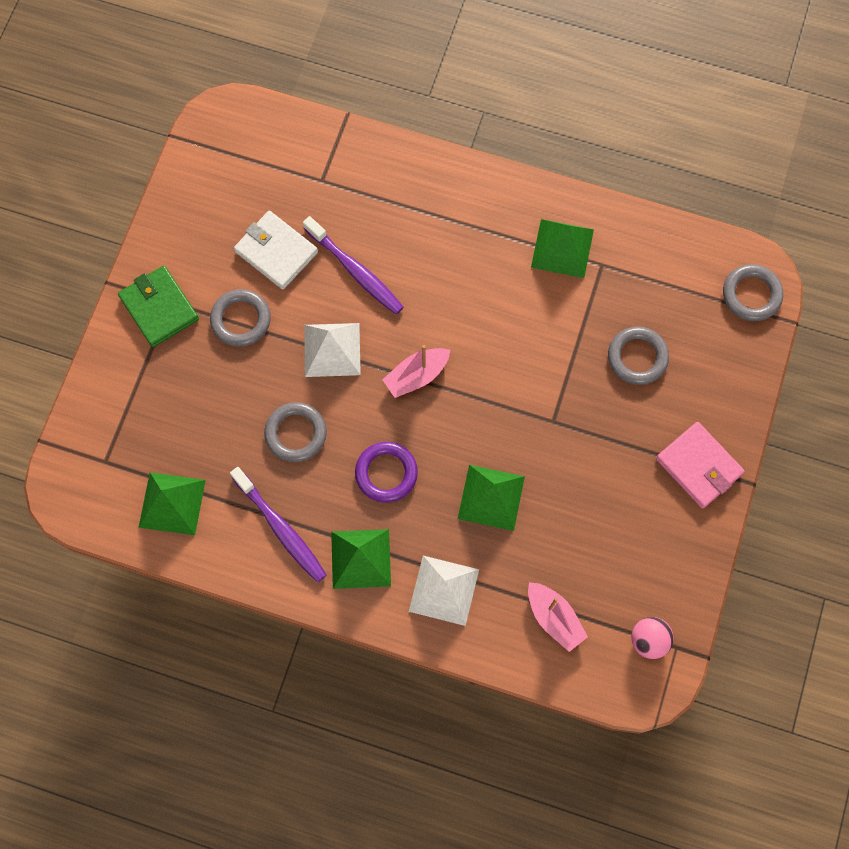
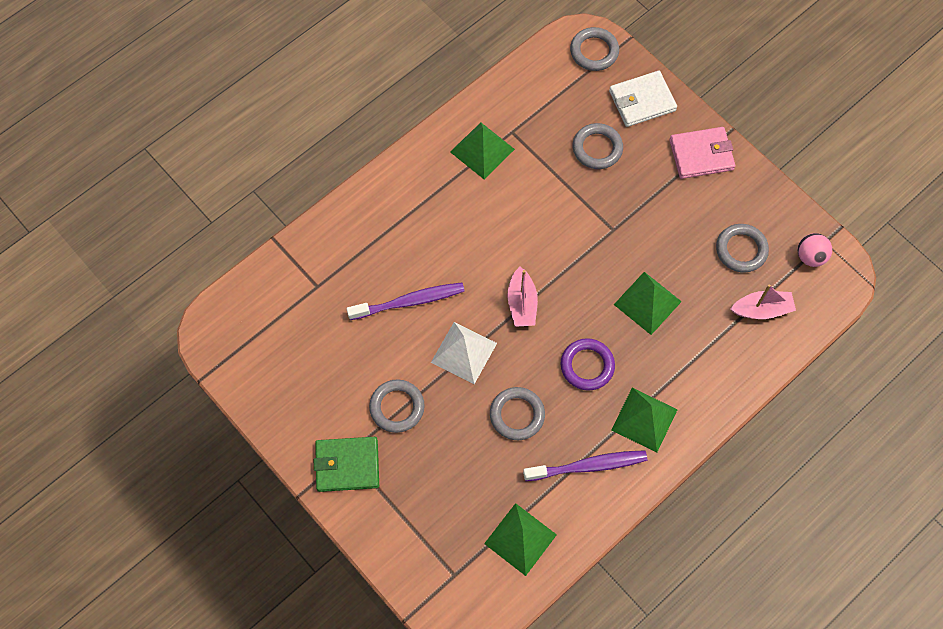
camera: 60 degrees left, 5 degrees down
white wallet [234,211,318,290] -> white wallet moved to [609,71,677,127]
white pyramid [409,556,479,626] -> none
none -> grey ring [716,224,769,272]

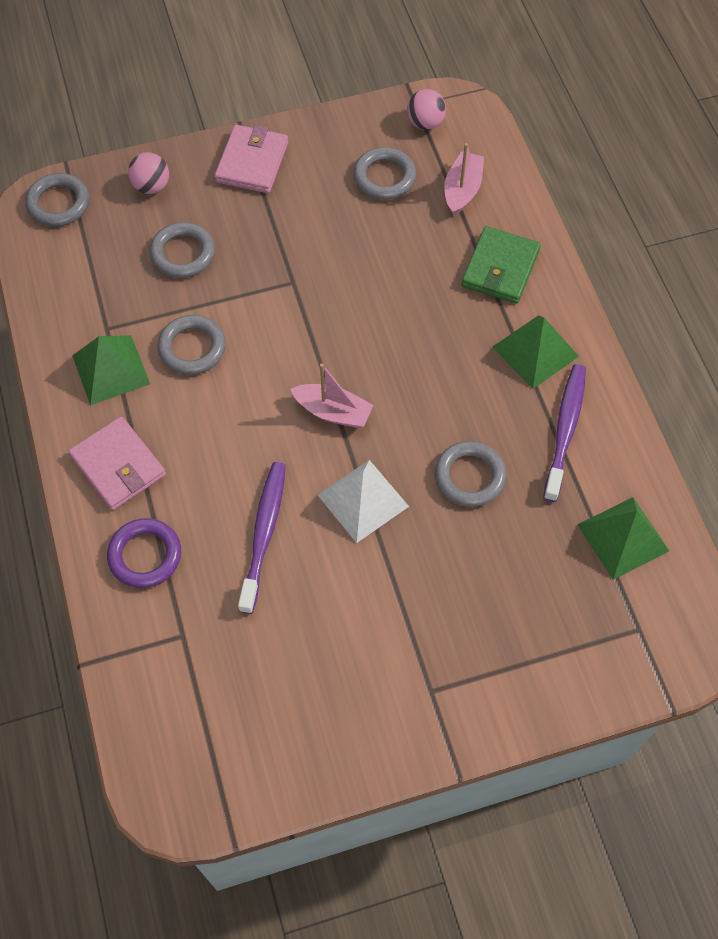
camera: 65 degrees left, 5 degrees down
green wallet [314,437,379,492] -> green wallet moved to [462,226,541,304]
grey ring [369,379,425,433] -> grey ring moved to [158,315,226,375]
purple ring [560,338,615,391] -> purple ring moved to [107,518,181,588]
white wallet [609,71,677,127] -> pink ball [128,152,169,194]
green pyramid [614,272,682,335] -> none
none -> pink wallet [68,416,166,510]

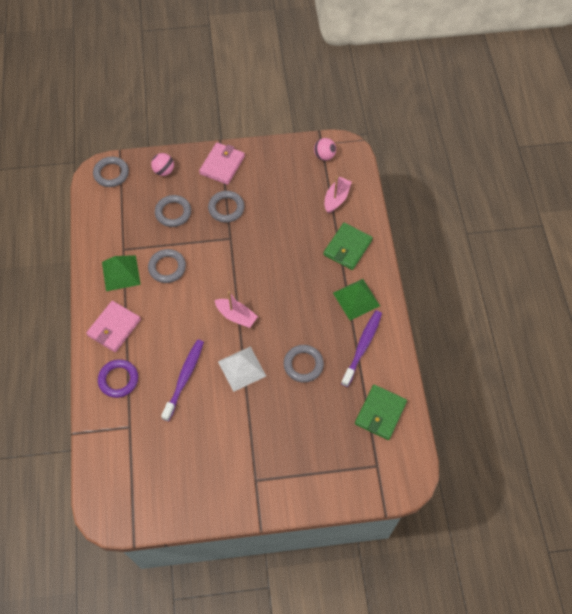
camera: 10 degrees right, 0 degrees up
pink wallet [68,416,166,510] -> pink wallet turned 60 degrees clockwise [86,301,141,352]
grey ring [353,147,416,200] -> grey ring moved to [208,191,245,223]
green pyramid [577,497,669,580] -> green wallet [355,385,407,440]

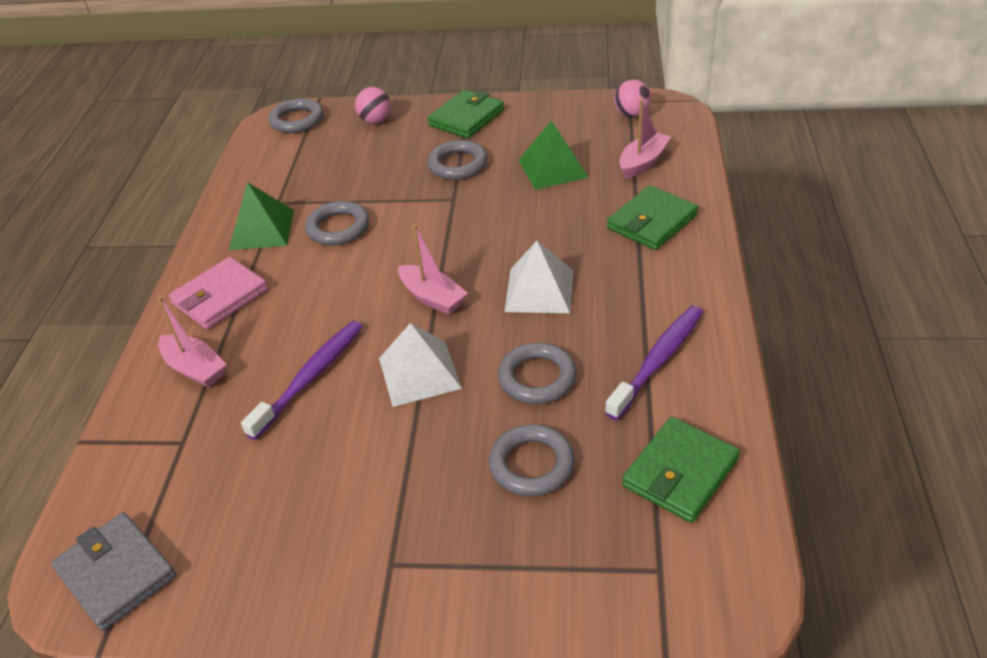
camera: 15 degrees right, 20 degrees down
purple ring [98,359,138,398] -> pink boat [158,296,227,387]
grey ring [155,195,191,227] -> grey ring moved to [489,424,575,496]
pink wallet [199,142,245,185] -> green wallet [427,90,504,139]
green pyramid [333,279,380,320] -> green pyramid moved to [518,120,589,190]
none -> grey wallet [51,512,176,631]
none -> white pyramid [504,241,573,313]

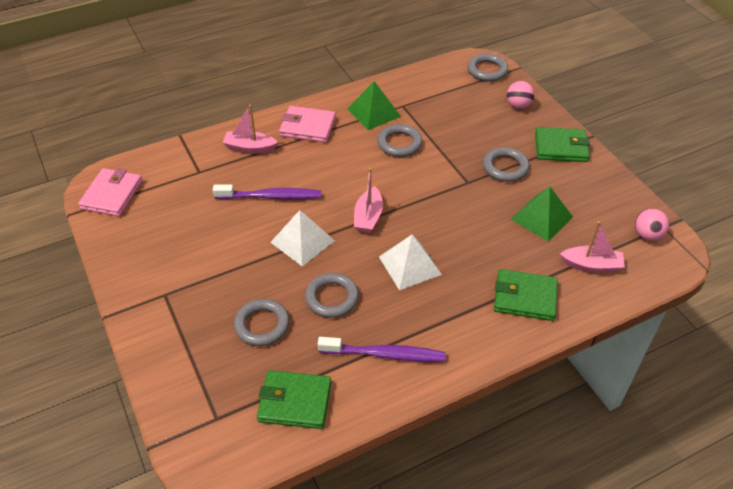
camera: 55 degrees right, 5 degrees up
grey wallet [51,512,176,631] -> pink wallet [78,168,143,217]
pink boat [158,296,227,387] -> pink boat turned 90 degrees clockwise [222,104,278,154]

